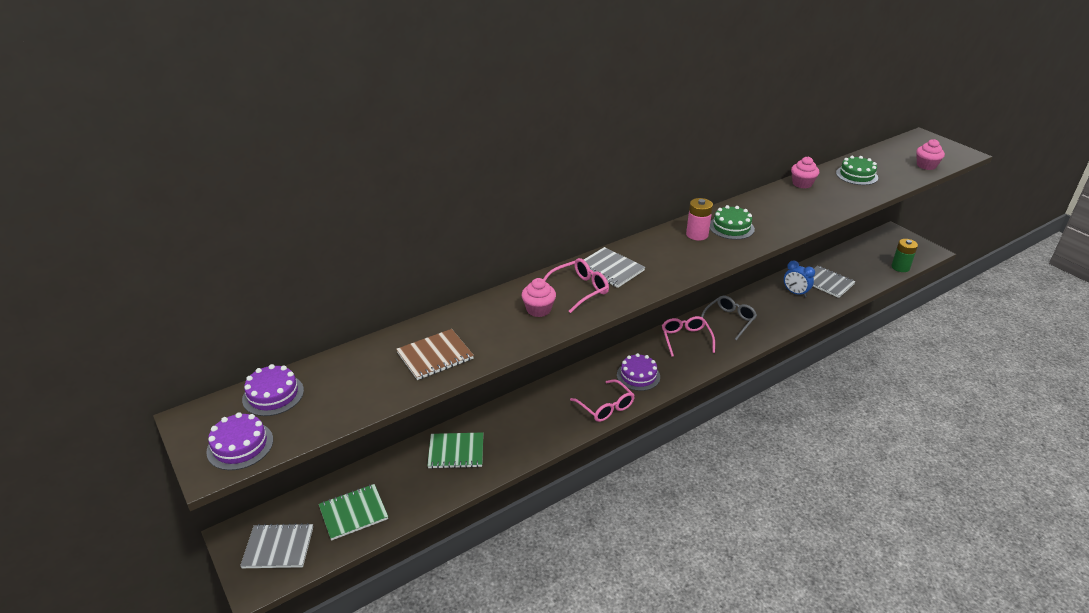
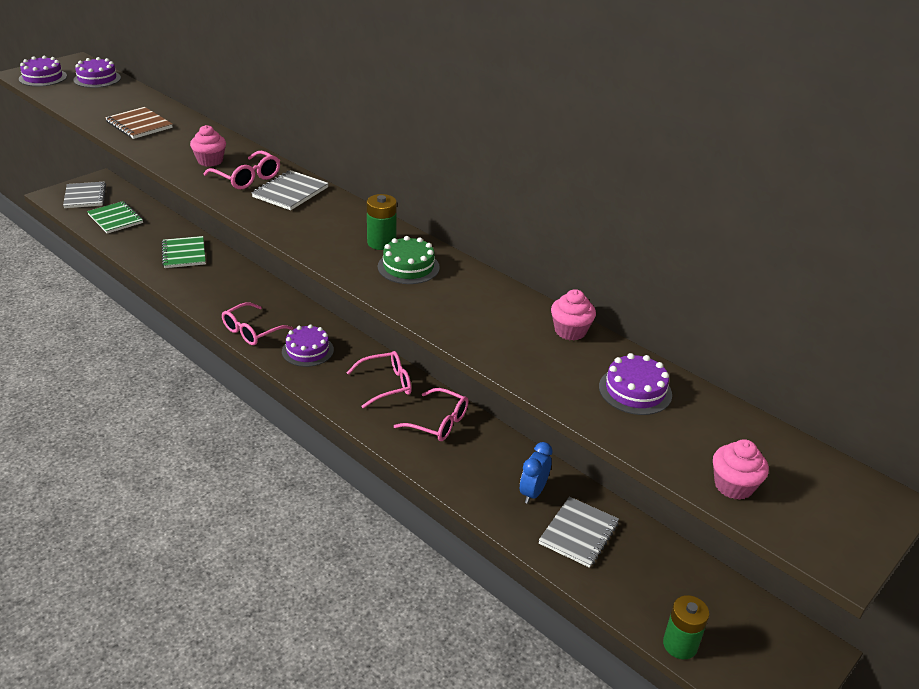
camera: 75 degrees right, 0 degrees up
pink battery [686,198,713,240] -> green battery [367,194,397,250]
grey glasses [701,296,757,340] -> pink glasses [394,388,468,441]
green cake [836,156,878,185] -> purple cake [599,353,672,415]

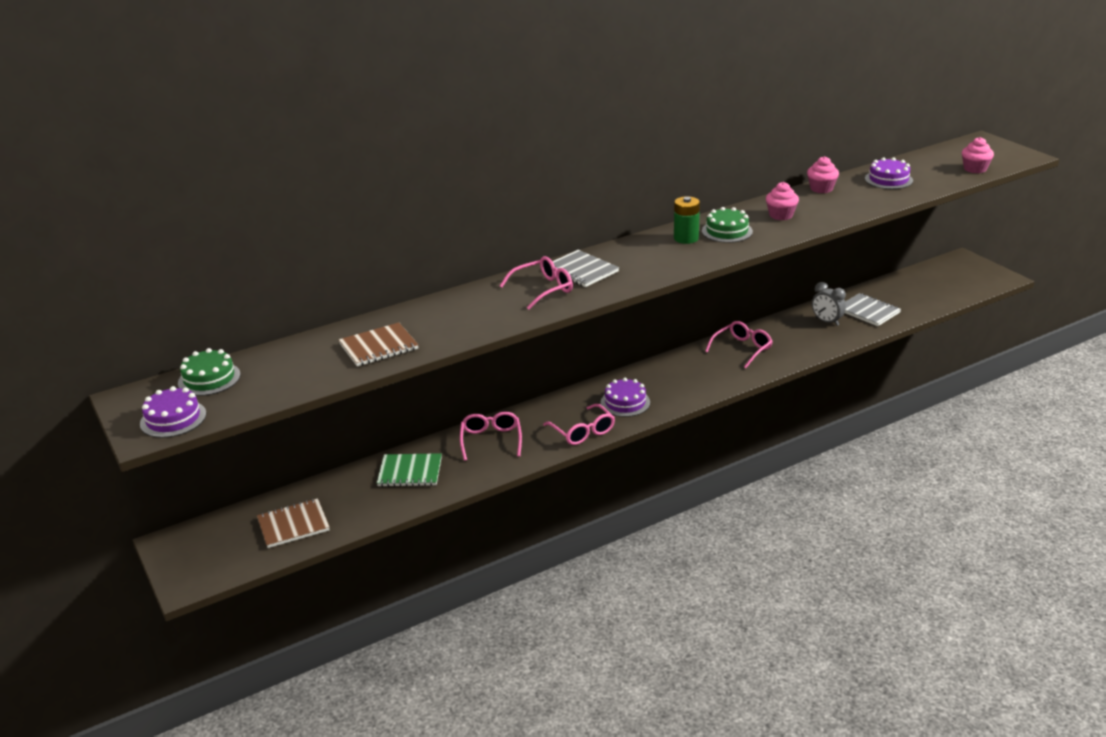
camera: 70 degrees left, 5 degrees down
grey notebook [63,182,106,208] -> none
purple cake [73,57,121,88] -> green cake [178,348,241,396]
green notebook [87,201,143,234] -> brown notebook [257,498,330,548]
pink cupcake [190,125,226,167] -> pink cupcake moved to [766,182,799,220]
pink glasses [347,351,412,408] -> pink glasses moved to [460,412,522,461]
blue clock [520,442,553,504] -> grey clock [812,282,846,326]
green battery [663,595,709,659] -> none

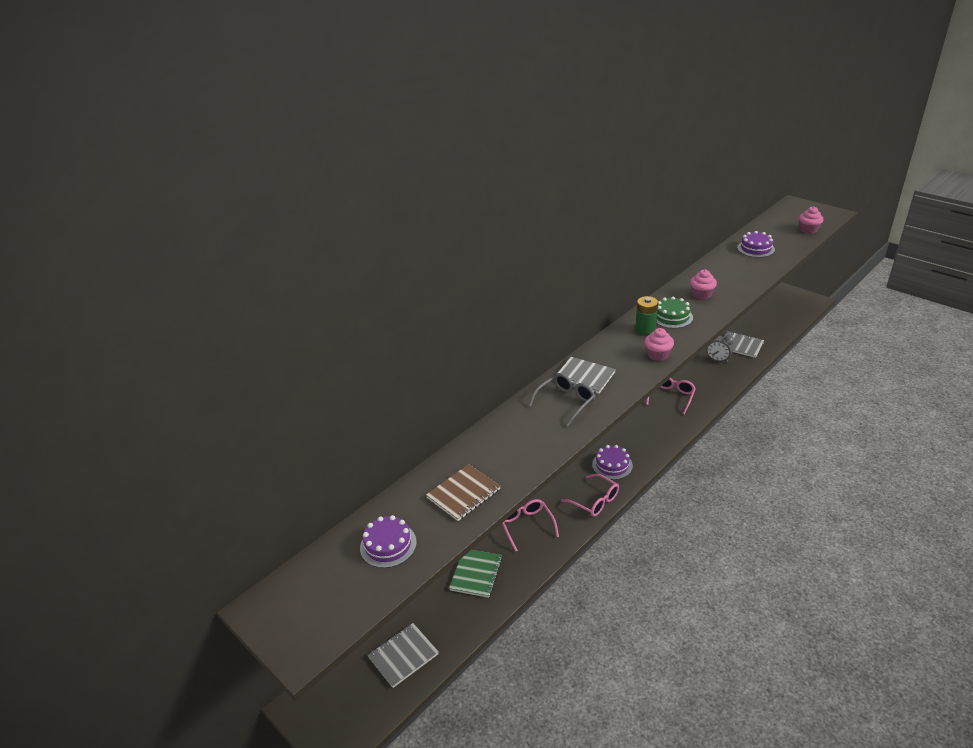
camera: 15 degrees left, 5 degrees up
purple cake [140,386,206,438] -> purple cake moved to [360,515,417,568]
green cake [178,348,241,396] -> none
brown notebook [257,498,330,548] -> grey notebook [368,623,439,688]
green notebook [377,453,442,487] -> green notebook turned 60 degrees counterclockwise [449,550,502,598]
pink glasses [500,256,573,310] -> grey glasses [529,373,595,426]
pink cupcake [807,156,839,193] -> pink cupcake moved to [644,328,674,361]

